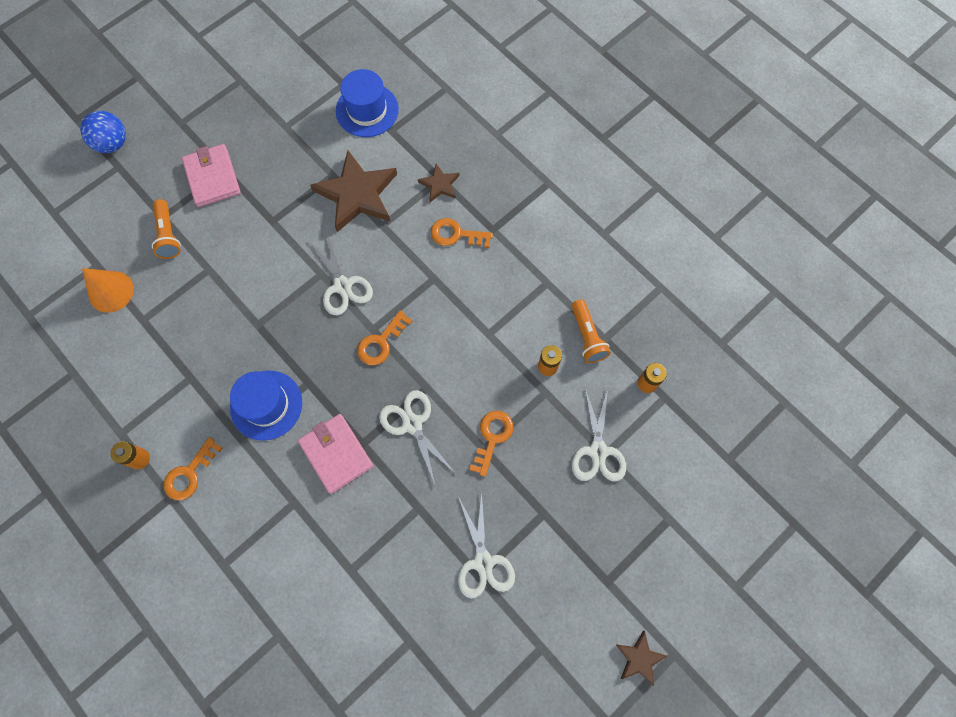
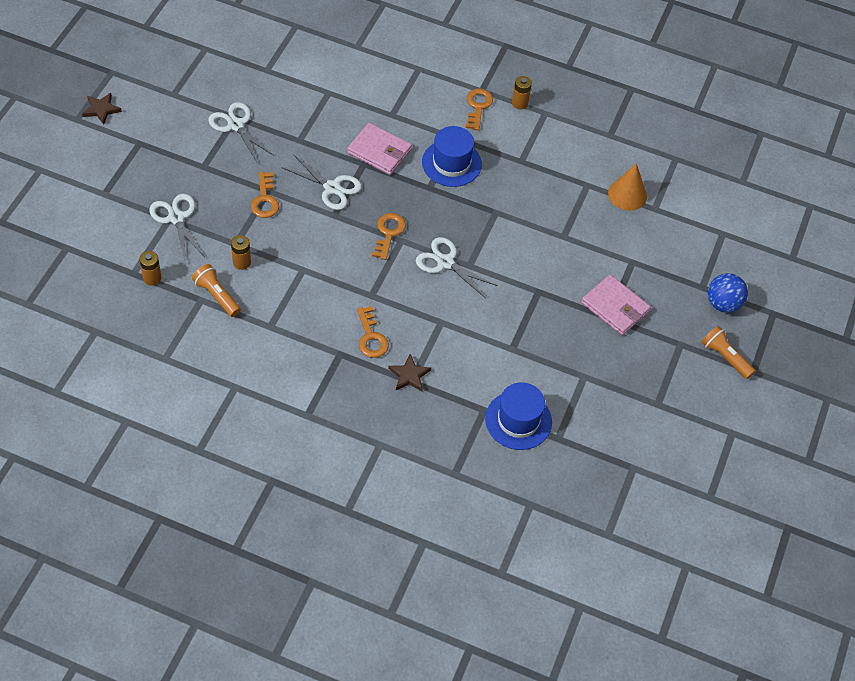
camera: 150 degrees right, 15 degrees down
orange flashlight [152,199,181,259] -> orange flashlight moved to [702,326,755,379]
brown star [310,151,397,232] -> none
orange key [431,218,493,248] -> orange key turned 90 degrees clockwise [357,306,389,358]

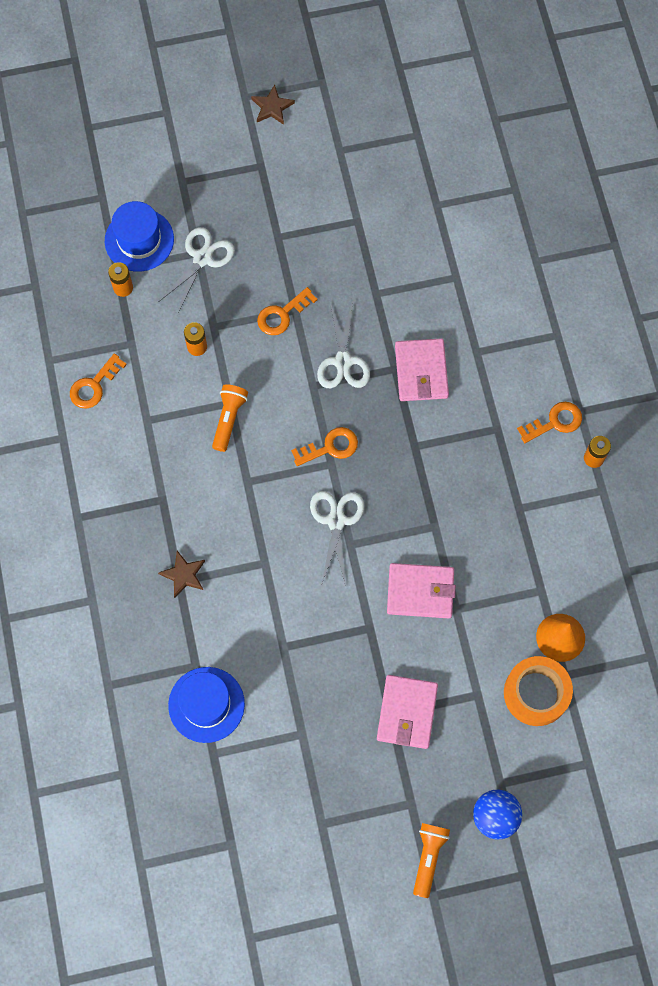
camera: 60 degrees right, 15 degrees up
orange flashlight [192,264,241,317] -> orange flashlight moved to [212,384,248,452]
white scissors [208,102,274,164] -> none
orange key [357,306,389,358] -> orange key moved to [70,353,127,409]
blue hat [422,126,482,187] -> blue hat moved to [105,201,174,272]
none -> pink wallet [387,563,456,618]
none -> orange tape [504,656,573,726]

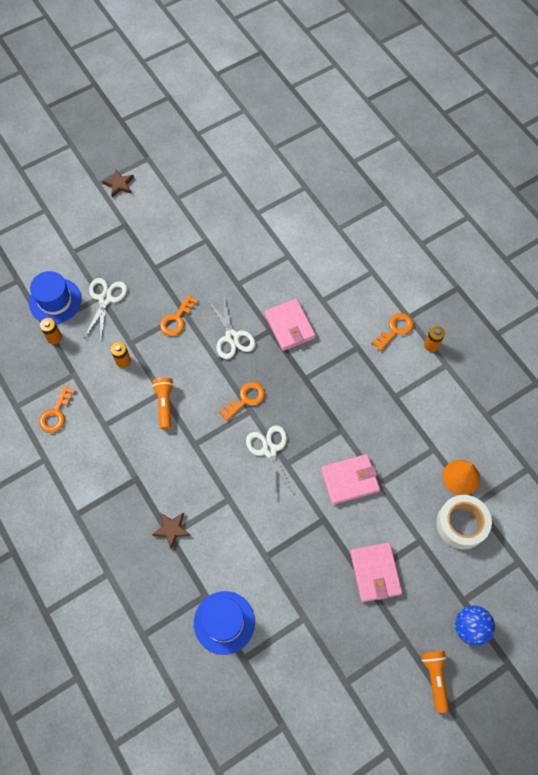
camera: 20 degrees left, 5 degrees down
orange tape [504,656,573,726] -> white tape [436,495,492,550]

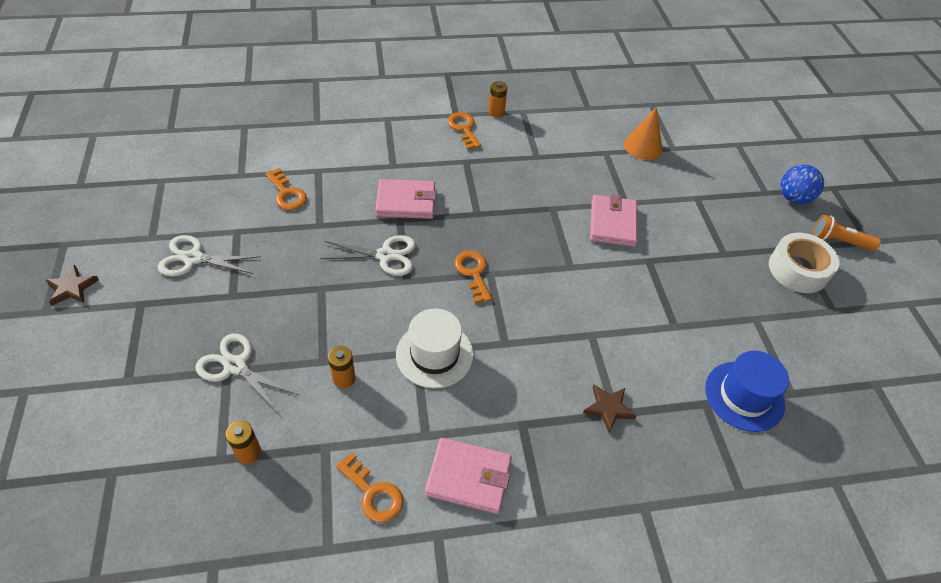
camera: 70 degrees left, 15 degrees down
blue hat [29,271,81,324] -> none
orange flashlight [152,378,174,429] -> white hat [396,309,474,388]
orange key [160,295,198,336] -> orange key moved to [265,168,307,210]
white scissors [246,425,294,498] -> white scissors moved to [158,235,261,276]
pink wallet [350,543,402,602] -> pink wallet moved to [425,438,512,514]
white tape [436,495,492,550] -> white tape moved to [769,233,840,293]

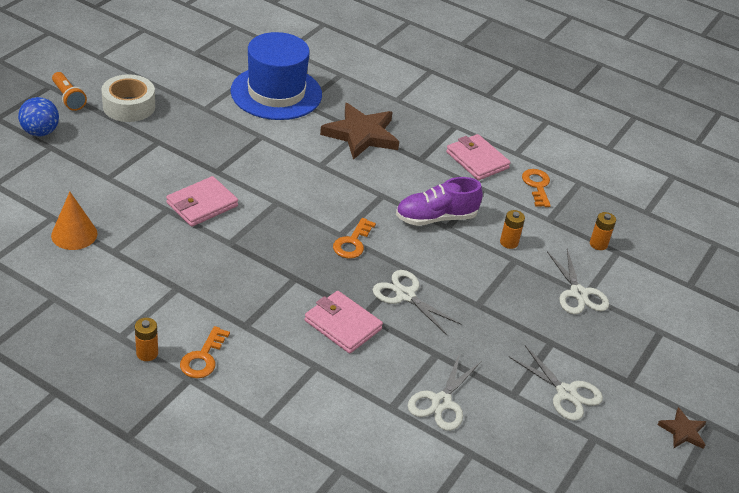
camera: 140 degrees left, 10 degrees down
orange key [265,168,307,210] -> white scissors [408,353,481,431]
white hat [396,309,474,388] -> purple shoe [396,177,483,226]
brown star [583,385,636,433] -> brown star [320,103,399,160], size x2.04
blue hat [705,351,789,432] -> blue hat [231,32,322,120], size x1.57

